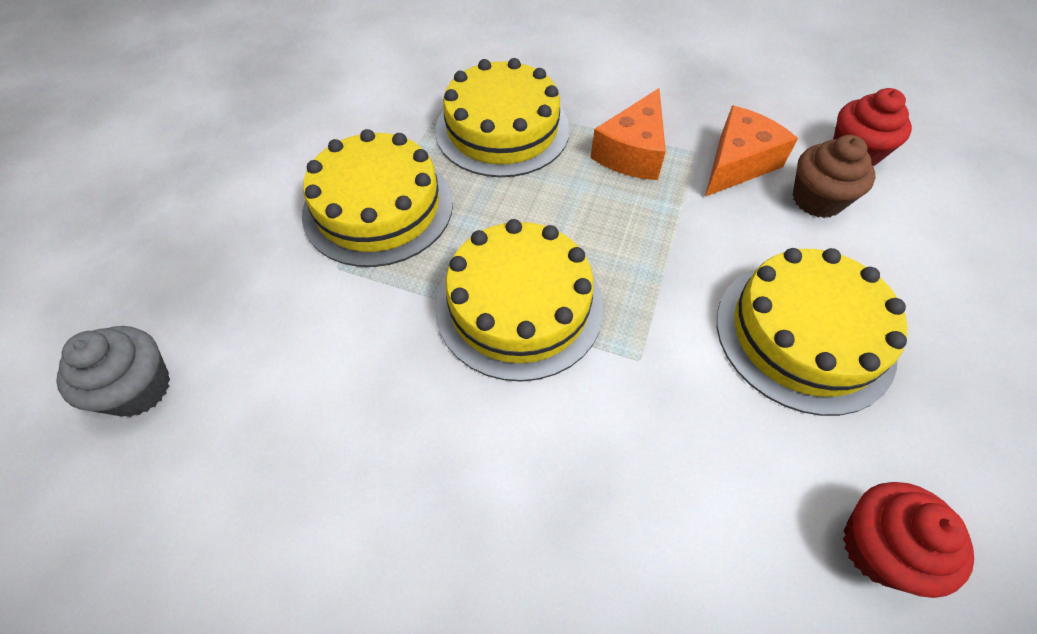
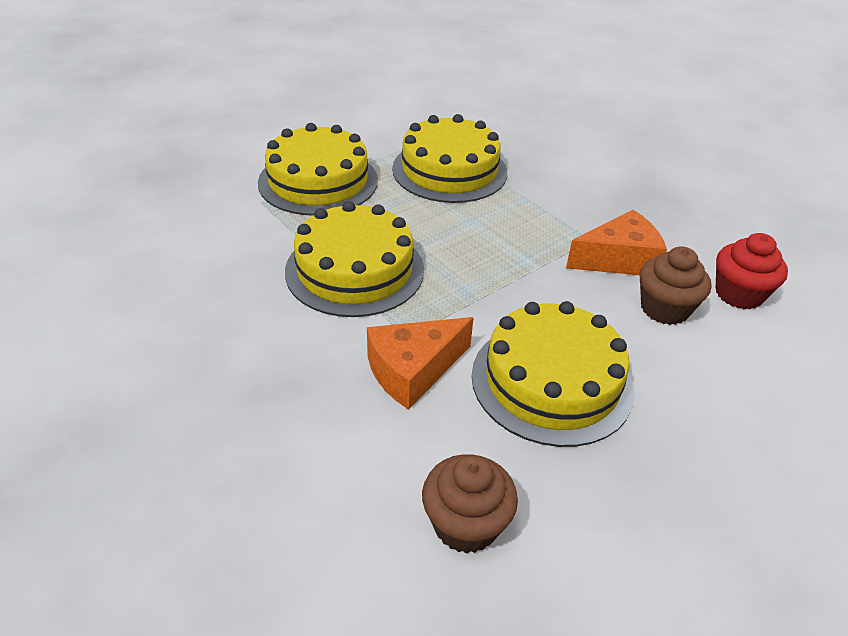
camera: 30 degrees right, 15 degrees down
grey cupcake [56,326,170,417] -> none
orange cheese [590,88,666,180] -> orange cheese moved to [367,317,474,410]
red cupcake [843,482,974,598] -> brown cupcake [422,454,518,554]

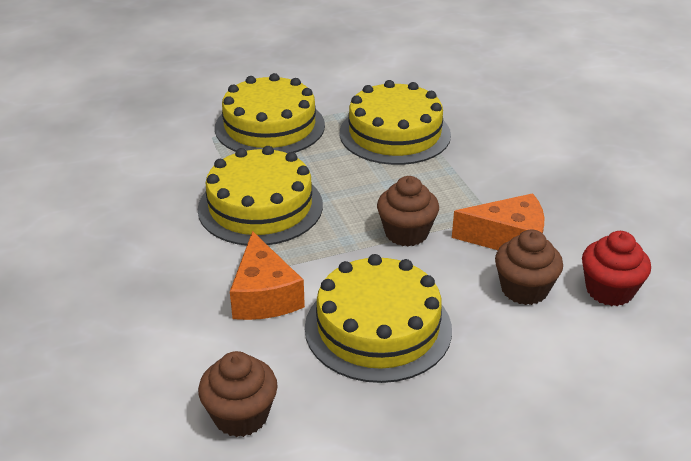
camera: 20 degrees right, 5 degrees down
orange cheese [367,317,474,410] -> orange cheese turned 90 degrees counterclockwise [230,231,305,320]
none -> brown cupcake [377,176,439,246]

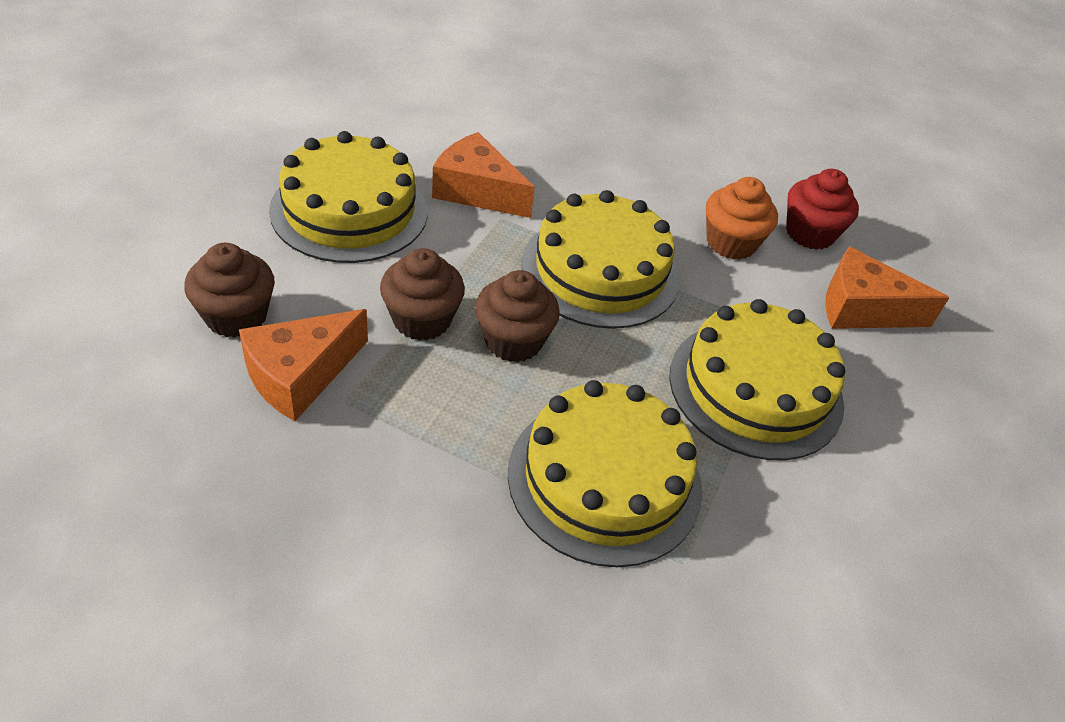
camera: 130 degrees right, 10 degrees up
brown cupcake [198,351,278,437] -> brown cupcake moved to [475,270,560,363]
red cupcake [582,231,651,306] -> red cupcake moved to [786,169,859,250]
none -> orange cupcake [706,177,778,260]
none -> orange cheese [825,247,949,329]

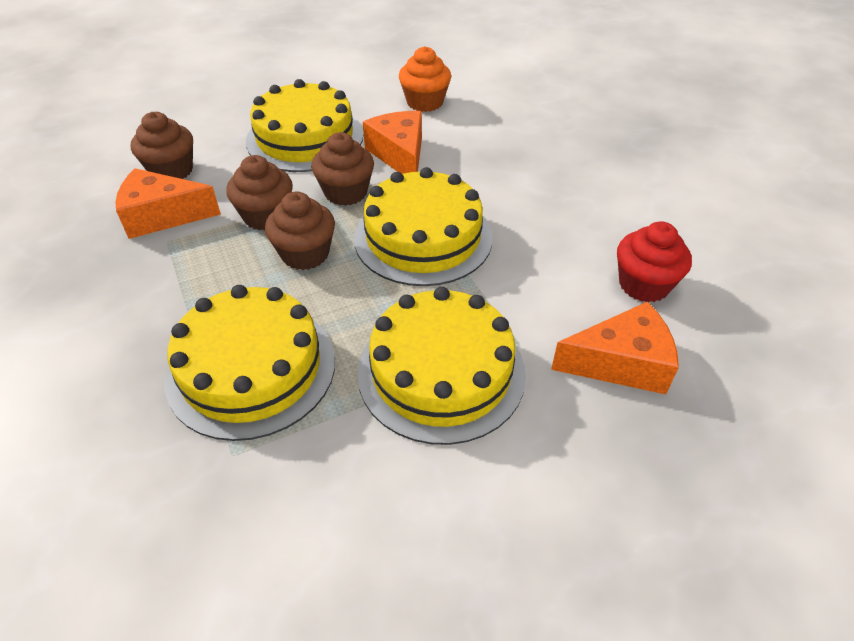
camera: 45 degrees right, 0 degrees up
orange cupcake [706,177,778,260] -> orange cupcake moved to [399,46,451,112]
orange cheese [825,247,949,329] -> orange cheese turned 120 degrees clockwise [551,302,679,394]
none -> brown cupcake [311,132,374,206]

